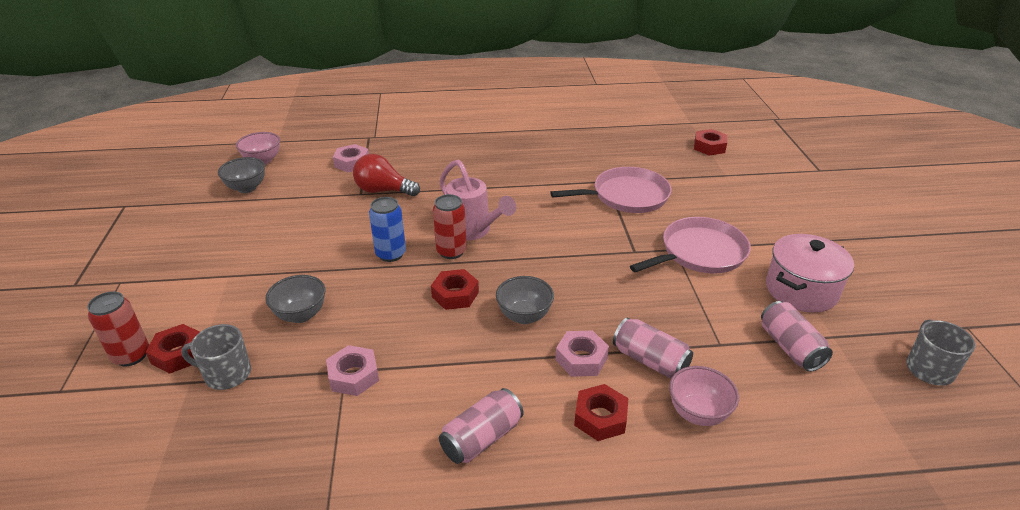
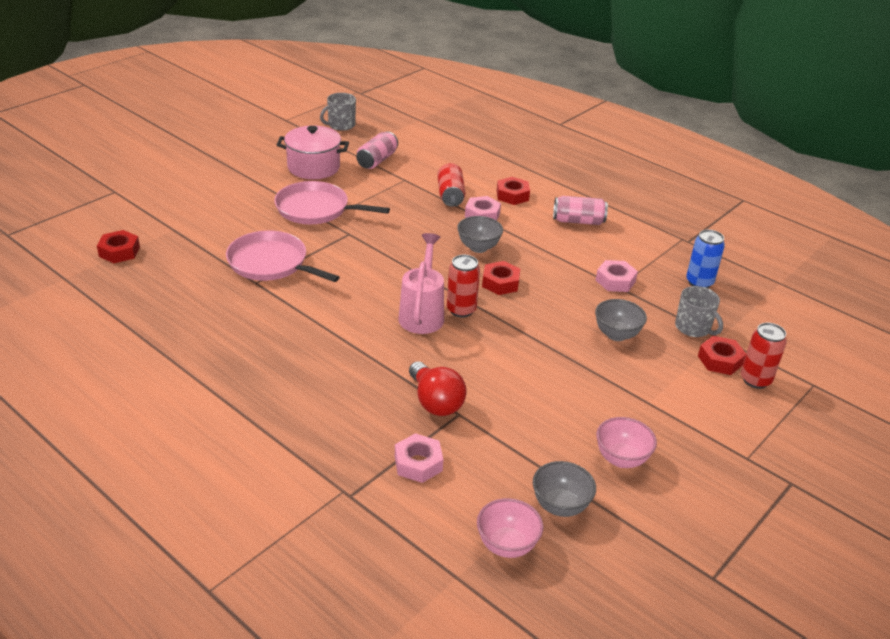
camera: 135 degrees left, 0 degrees up
blue can [369,197,406,262] -> blue can moved to [686,230,725,288]
pink can [613,318,693,379] -> red can [437,163,465,207]
pink bowl [669,366,739,426] -> pink bowl moved to [596,417,657,468]

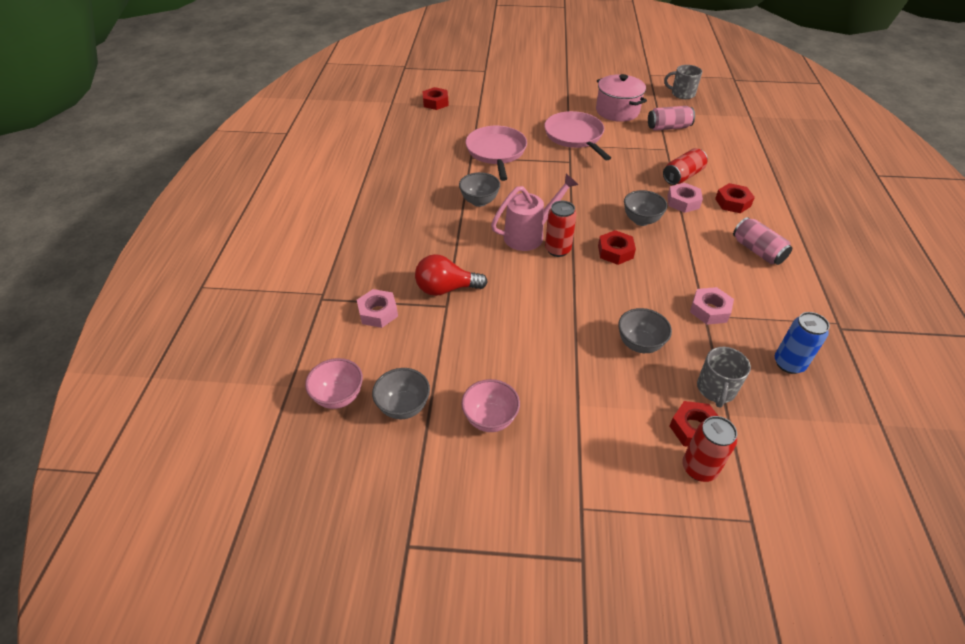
camera: 55 degrees right, 10 degrees up
red light bulb [409,361,467,416] -> red light bulb turned 60 degrees clockwise [415,254,488,296]
none -> grey bowl [459,172,500,207]

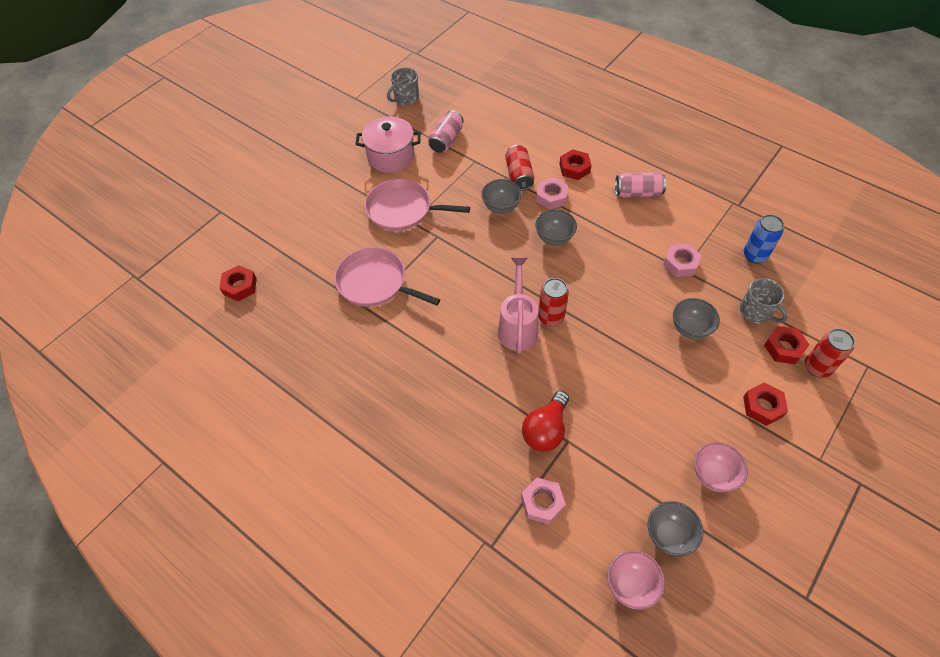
camera: 55 degrees left, 10 degrees up
grey bowl [459,172,500,207] -> grey bowl moved to [481,179,522,214]
red nut [598,230,636,265] -> red nut moved to [743,383,788,426]

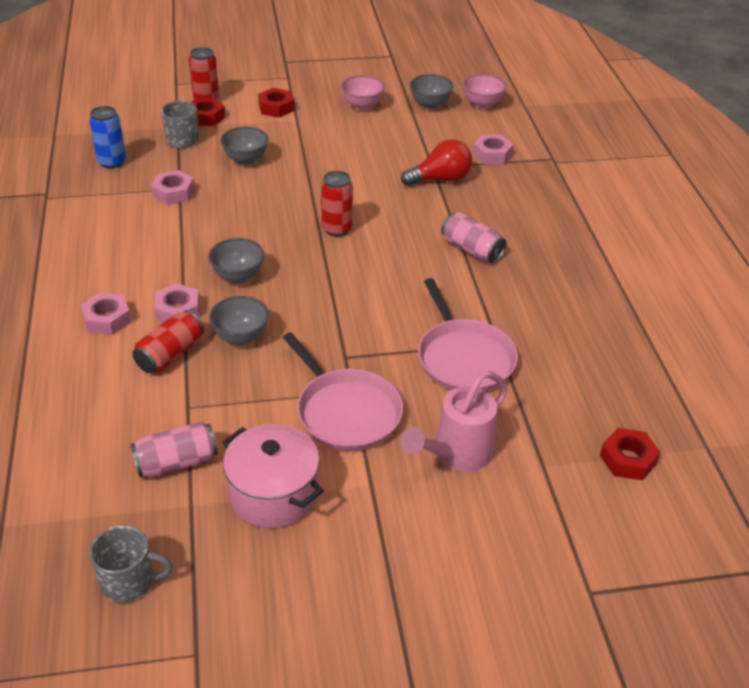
camera: 140 degrees left, 15 degrees down
pink watering can [498,257,538,353] -> pink watering can moved to [401,371,508,472]
red nut [560,149,592,180] -> pink nut [81,293,131,335]
pink can [615,172,666,198] -> pink can moved to [441,212,506,263]

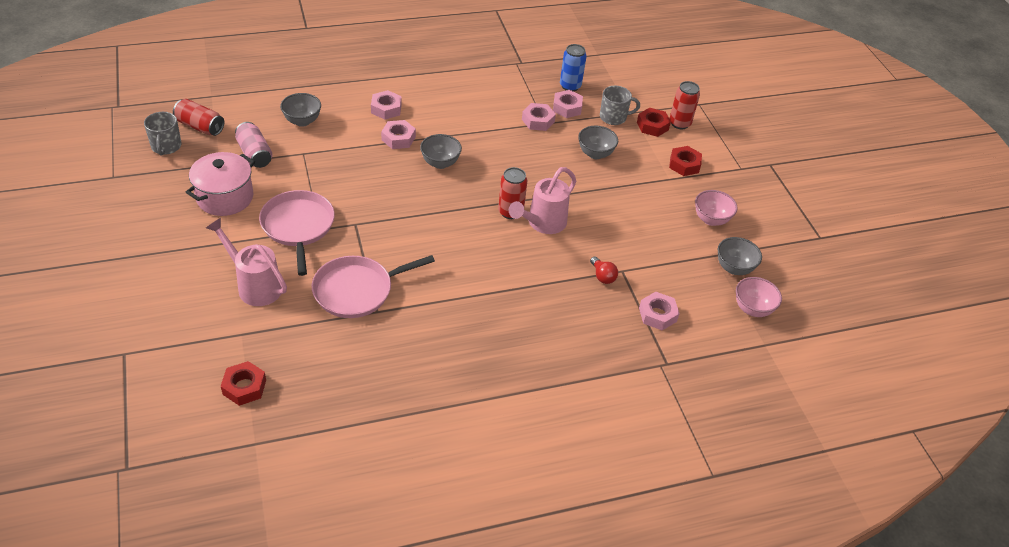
camera: 80 degrees right, 5 degrees up
red can [132,310,204,373] -> red can moved to [173,99,224,136]
grey bowl [209,296,269,345] -> grey bowl moved to [280,93,321,127]
pink pan [283,333,403,451] -> pink pan turned 120 degrees clockwise [259,190,335,276]
red light bulb [401,139,472,186] -> red light bulb [590,256,618,284], size x0.58
pink can [441,212,506,263] -> none
none -> pink watering can [509,167,576,234]
none -> pink nut [553,90,583,118]

